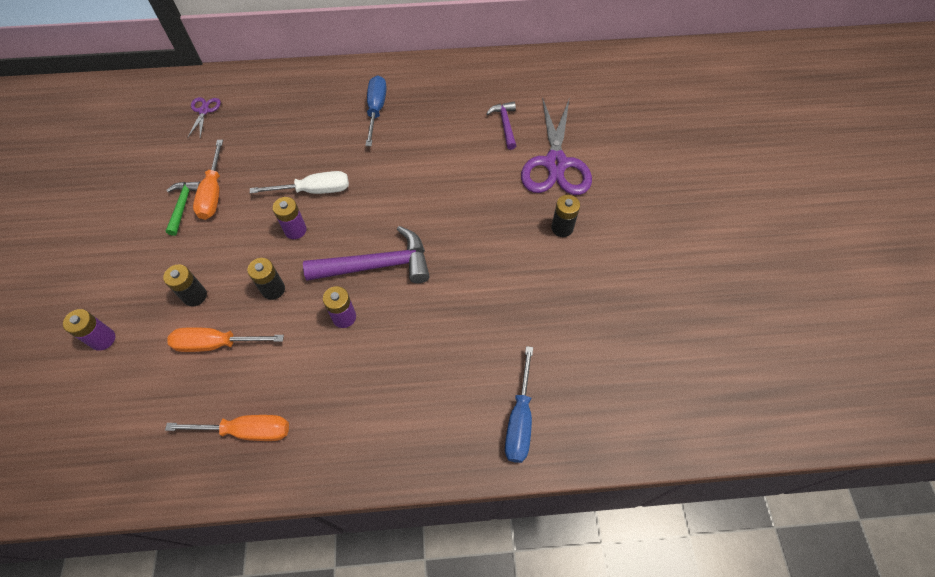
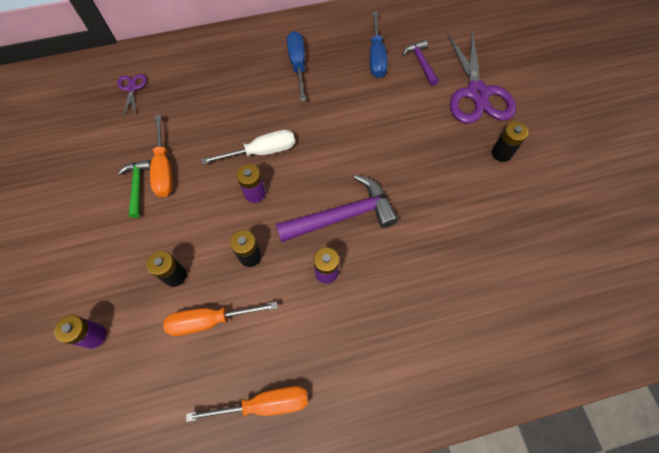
camera: 10 degrees left, 5 degrees up
blue screwdriver [505,346,533,463] -> blue screwdriver moved to [370,12,387,78]

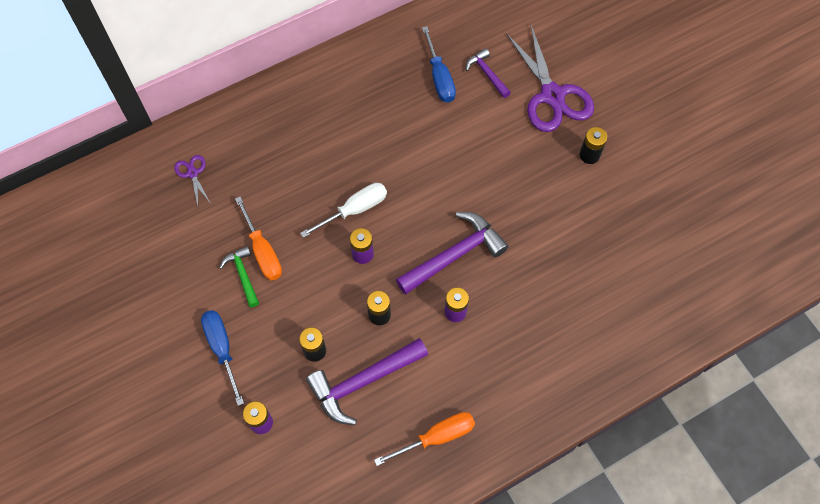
camera: 15 degrees left, 0 degrees up
orange screwdriver [163,301,278,336] -> purple hammer [306,338,428,425]
blue screwdriver [287,31,306,101] -> blue screwdriver moved to [201,310,244,406]

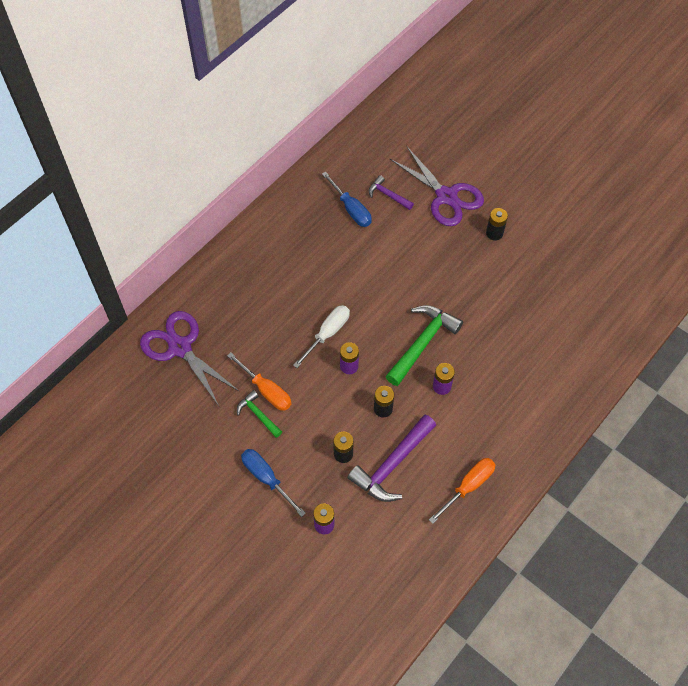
camera: 20 degrees left, 5 degrees down
purple scissors [174,155,211,205] -> purple scissors [140,311,240,406], size x2.23
purple hammer [396,212,509,295] -> green hammer [386,305,463,386]

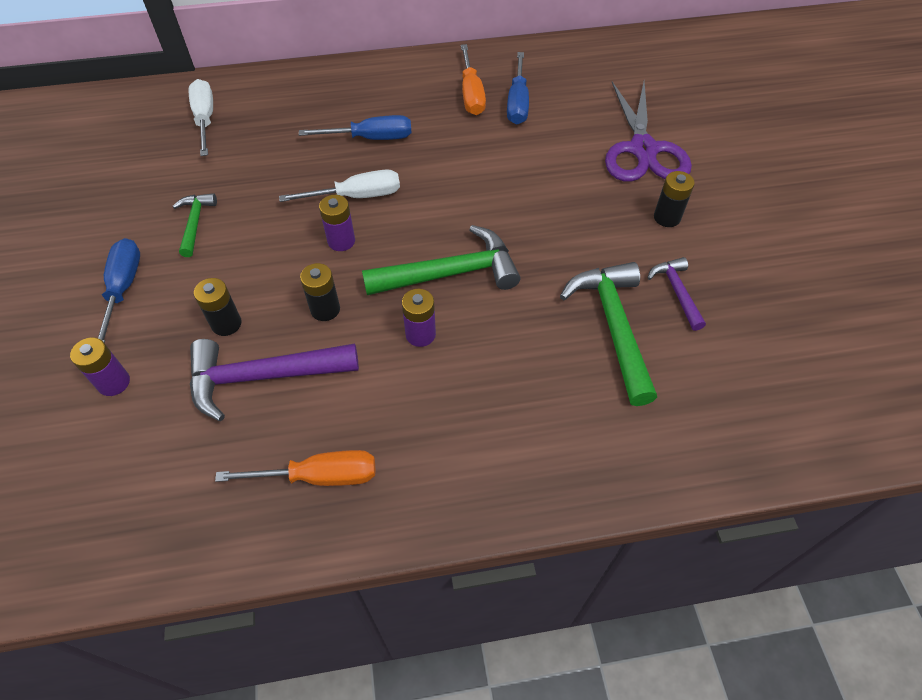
camera: 40 degrees right, 5 degrees down
purple scissors [140,311,240,406] -> white screwdriver [189,79,213,156]
orange screwdriver [227,352,291,411] -> orange screwdriver moved to [461,44,486,115]
purple hammer [369,175,414,210] -> purple hammer moved to [647,257,706,331]
none -> blue screwdriver [299,115,411,140]
none -> green hammer [560,262,657,406]

